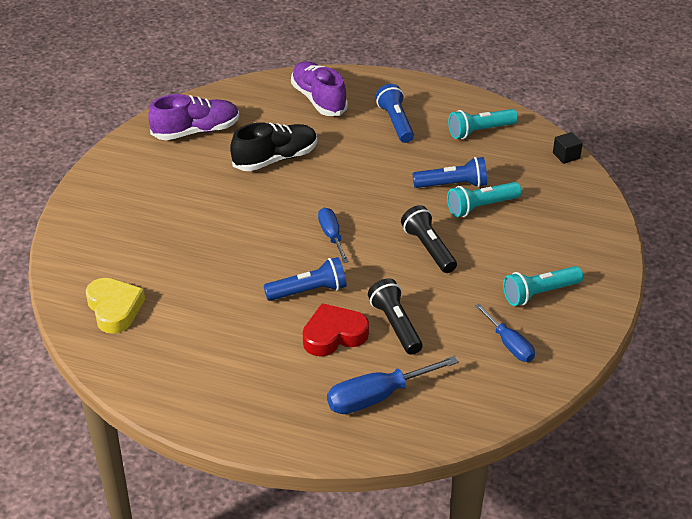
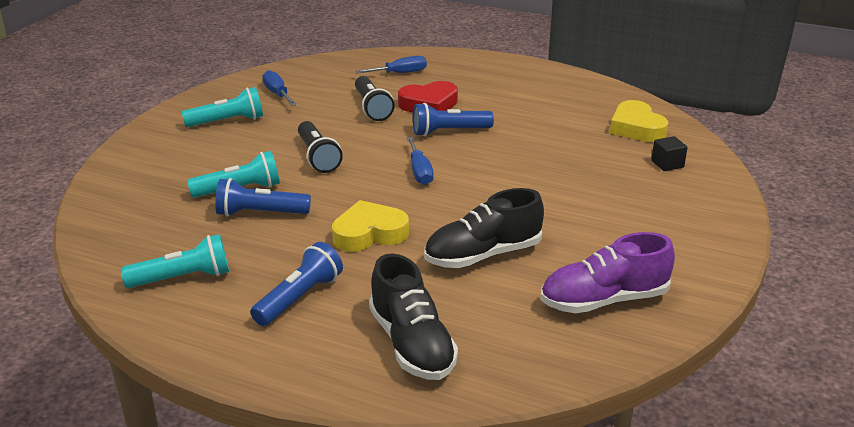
camera: 175 degrees left, 10 degrees down
purple shoe [291,61,348,116] -> black shoe [369,253,458,380]
blue screwdriver [327,356,459,414] -> blue screwdriver [355,56,427,74], size x0.65
blue flashlight [376,84,414,143] -> blue flashlight turned 135 degrees counterclockwise [250,242,343,326]
black cube [553,132,583,164] -> black cube moved to [651,136,688,171]
none -> yellow heart [332,200,409,252]

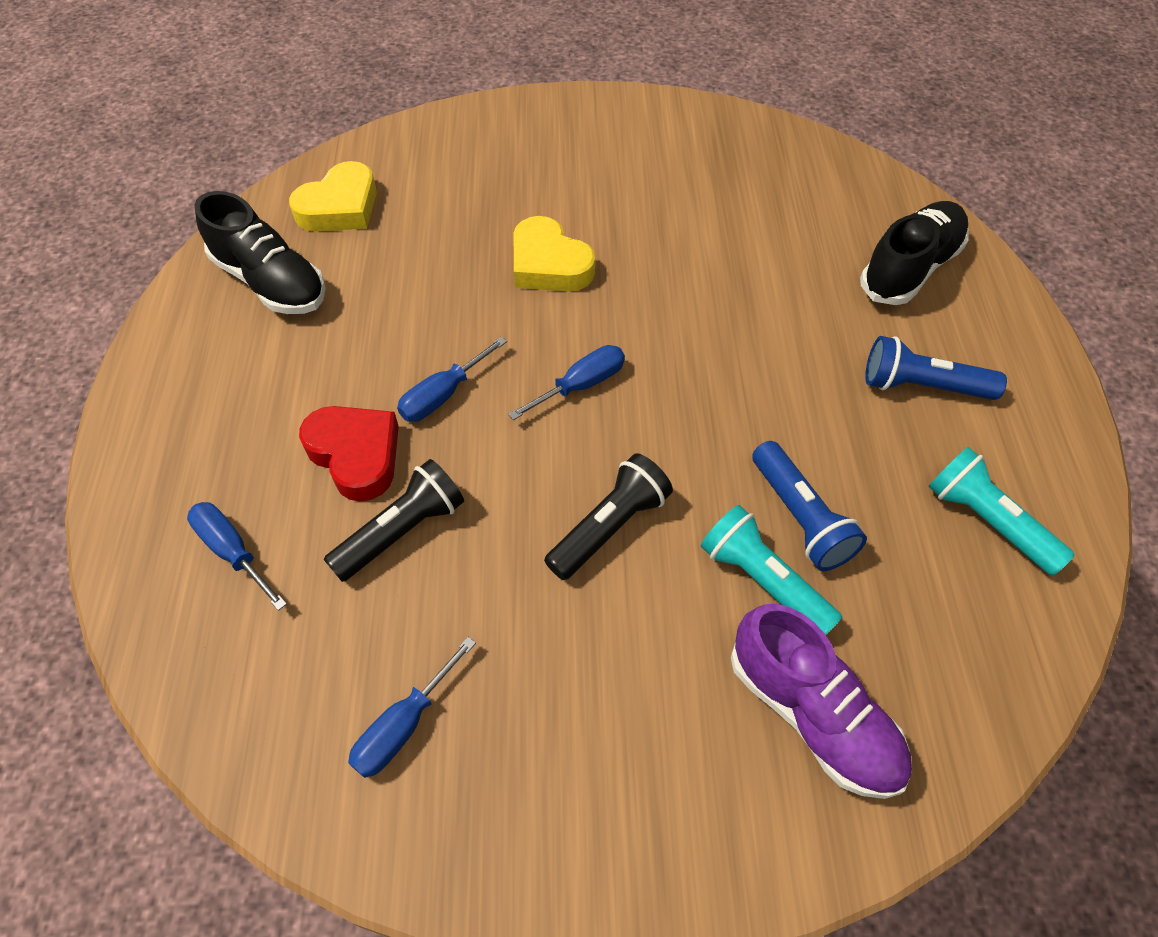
camera: 115 degrees left, 25 degrees up
turquoise flashlight [182,87,263,127] -> none
yellow heart [332,200,409,252] -> yellow heart moved to [513,216,595,291]
blue flashlight [413,103,494,136] -> blue screwdriver [397,337,507,422]
black shoe [424,188,544,268] -> black shoe moved to [194,191,326,314]
purple shoe [540,232,675,313] -> purple shoe moved to [731,604,912,799]
black cube [651,136,688,171] -> none

